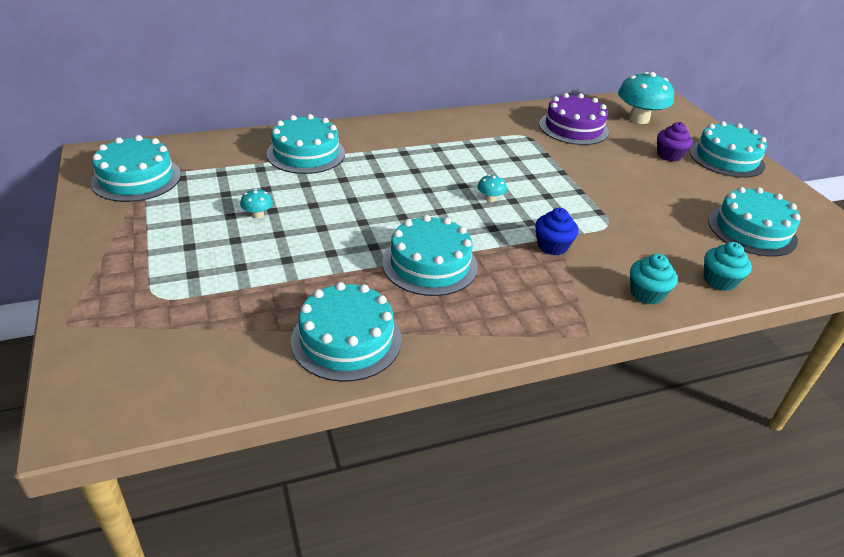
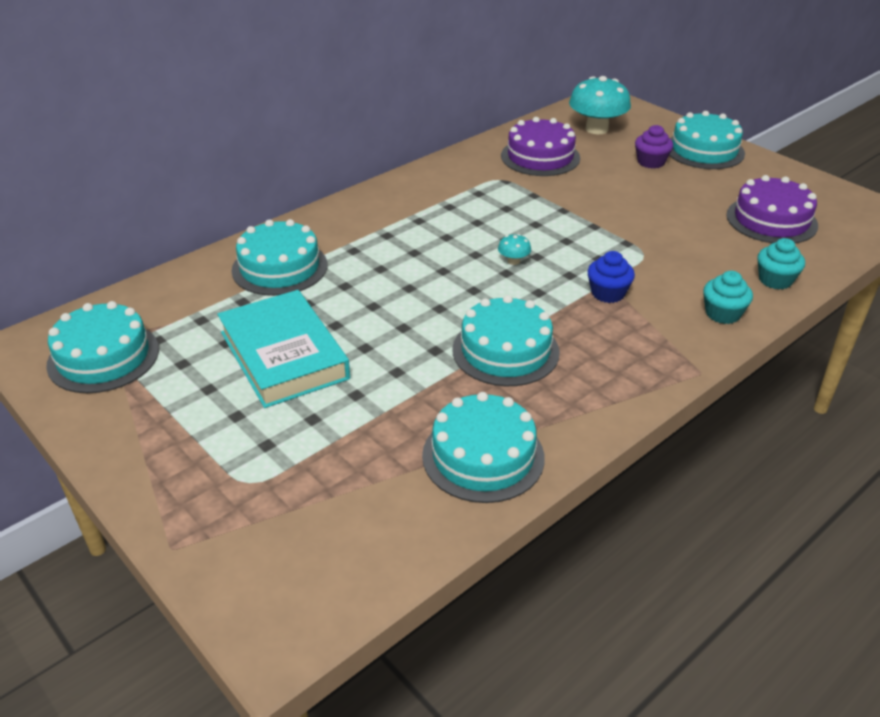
camera: 20 degrees left, 0 degrees up
turquoise mushroom [240,188,273,218] -> turquoise book [217,290,350,408]
turquoise cake [708,187,800,257] -> purple cake [726,175,818,243]

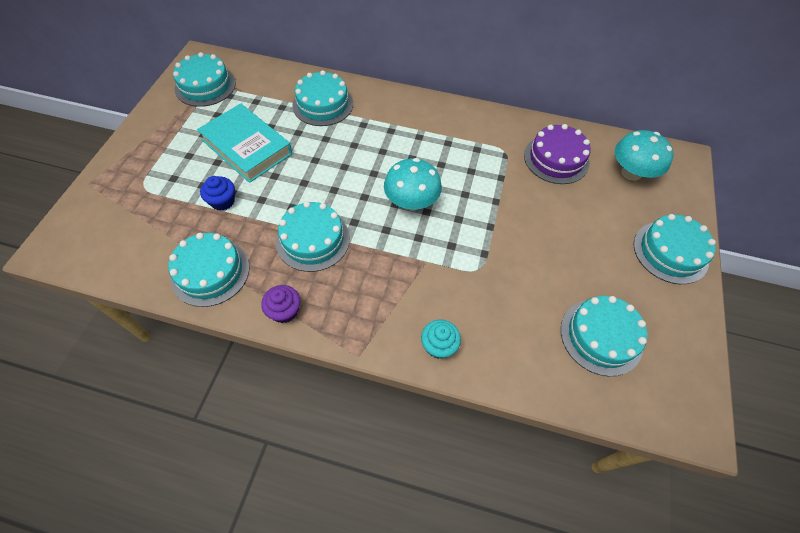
camera: 55 degrees right, 20 degrees up
turquoise book [217,290,350,408] -> turquoise book turned 75 degrees counterclockwise [197,103,292,183]
turquoise mushroom [498,234,531,265] -> turquoise mushroom [384,158,442,211], size x2.27
blue cupcake [588,251,635,303] -> blue cupcake moved to [200,176,235,211]
purple cupcake [635,125,673,169] -> purple cupcake moved to [261,285,301,323]
purple cake [726,175,818,243] -> turquoise cake [561,296,647,376]
turquoise cupcake [757,238,805,289] -> none

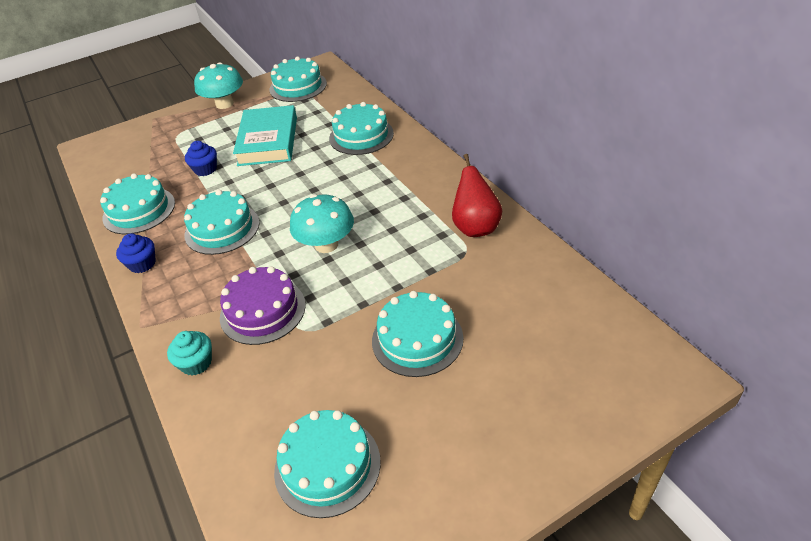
camera: 50 degrees right, 15 degrees down
purple cupcake [261,285,301,323] -> blue cupcake [116,233,156,273]
purple cake [524,124,591,184] -> purple cake moved to [220,266,306,345]
turquoise mushroom [615,130,673,181] -> turquoise mushroom moved to [194,62,243,109]
turquoise cake [634,214,716,284] -> turquoise cake moved to [372,291,464,377]
none -> red pear [452,154,502,237]

